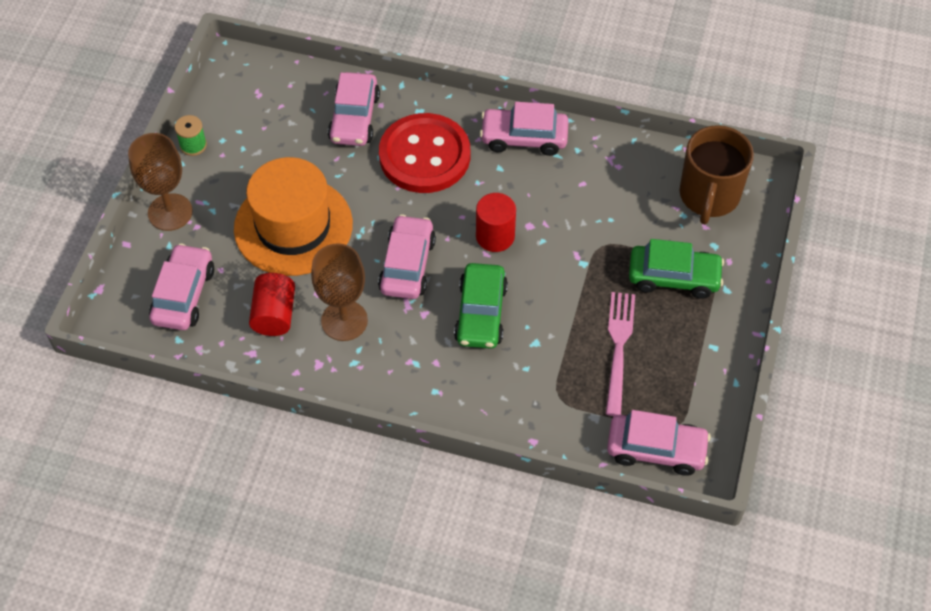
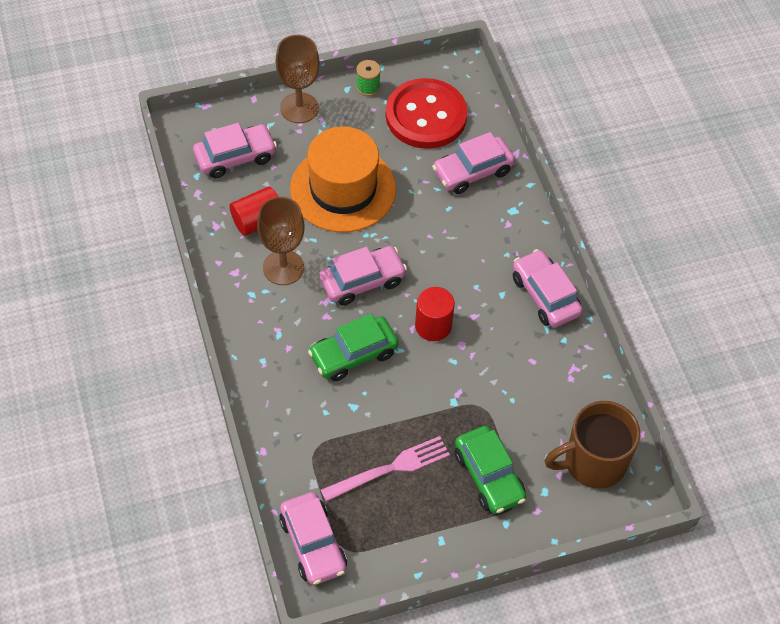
camera: 55 degrees right, 0 degrees up
red button [379,113,470,193] -> red button moved to [386,78,468,149]

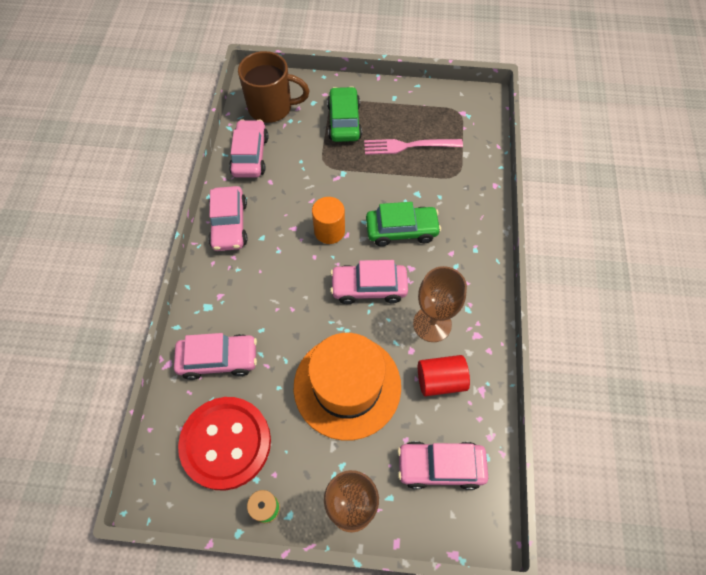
camera: 155 degrees left, 5 degrees up
pink car [279,492,347,585] -> pink car moved to [229,119,268,178]
red cylinder [415,287,455,341] -> orange cylinder [312,197,345,244]

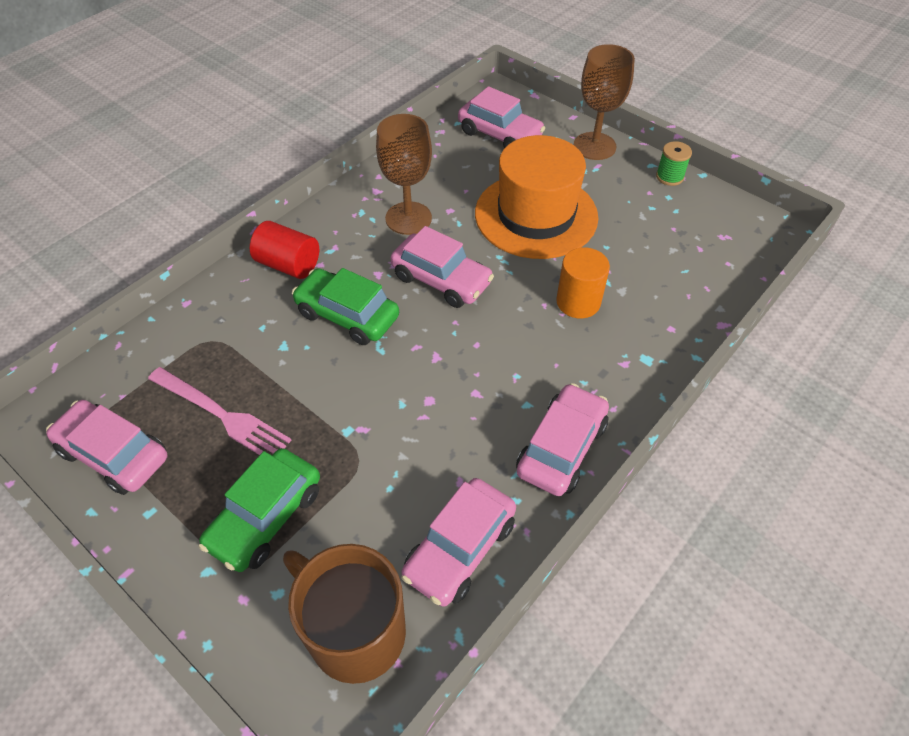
camera: 145 degrees left, 10 degrees down
pink car [174,333,257,380] -> pink car moved to [46,400,167,495]
red button [178,397,271,491] -> none
orange cylinder [312,197,345,244] -> orange cylinder moved to [556,247,610,318]
red cylinder [418,355,470,397] -> red cylinder moved to [250,221,319,279]

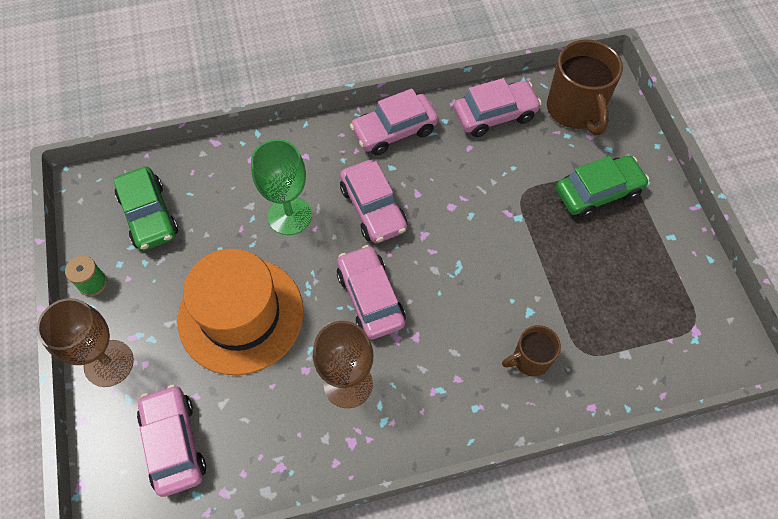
camera: 145 degrees left, 10 degrees up
pink car [46,400,167,495] -> pink car moved to [340,160,407,243]
pink fork [148,367,292,455] -> none
red cylinder [250,221,319,279] -> none
green car [292,268,399,345] -> green car moved to [113,167,178,251]
orange cylinder [556,247,610,318] -> green goblet [251,139,312,235]
none -> brown mug [502,325,561,376]

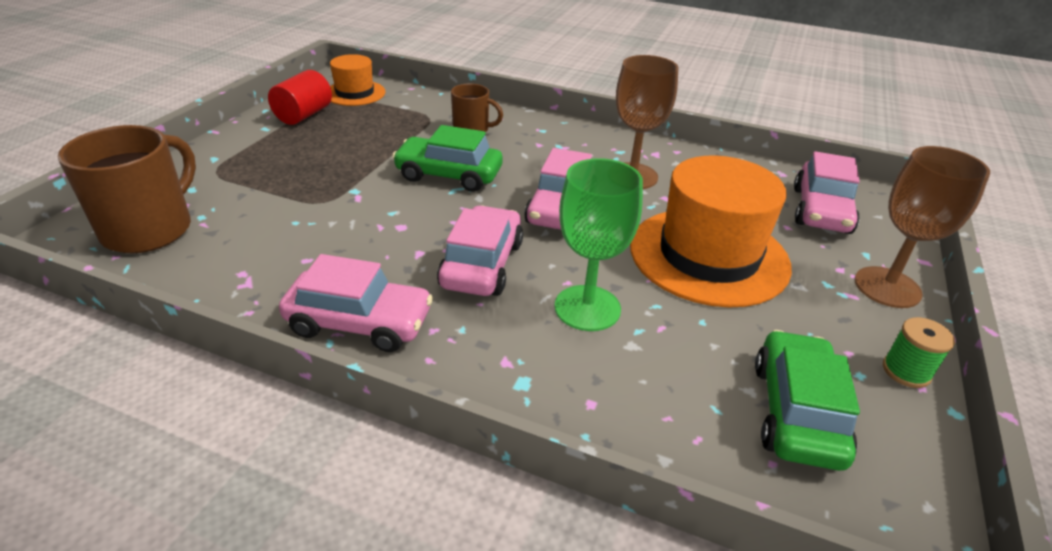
camera: 145 degrees left, 25 degrees down
pink car [453,78,542,137] -> none
green car [556,155,649,219] -> green car moved to [392,125,503,192]
none -> red cylinder [268,70,332,125]
none -> orange hat [330,54,386,106]

